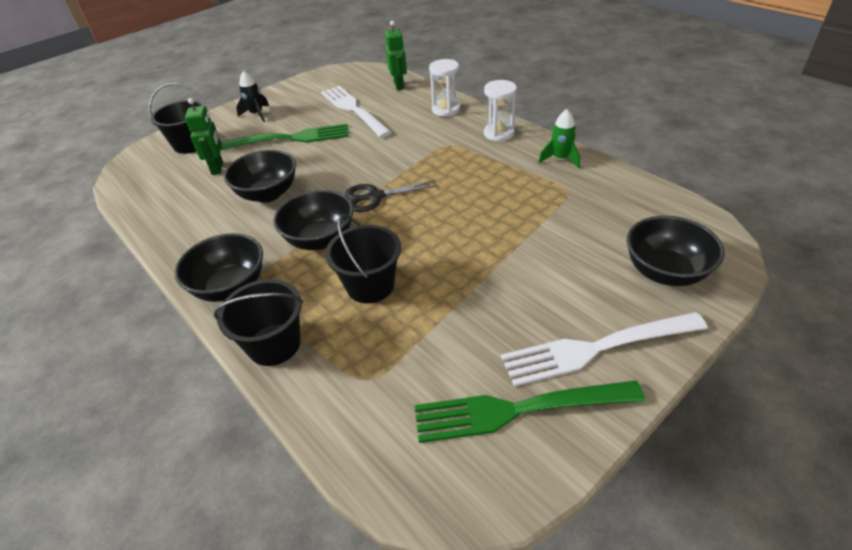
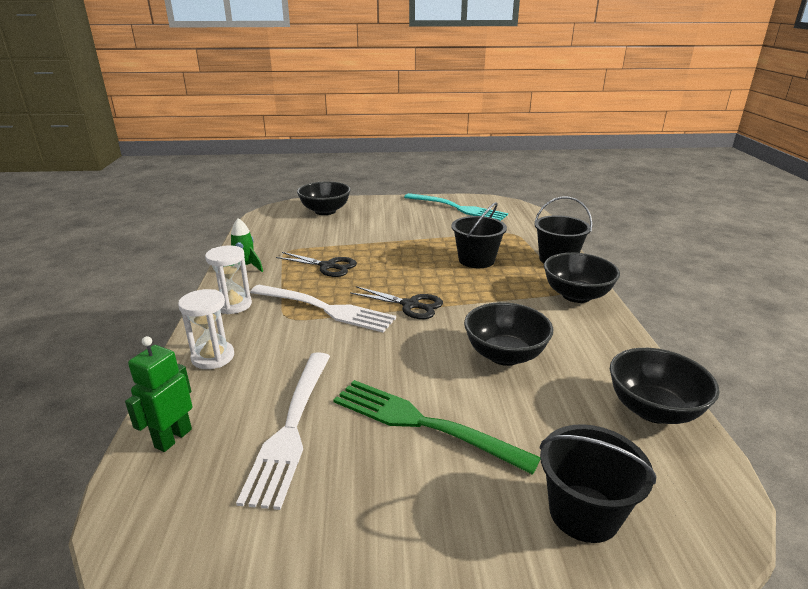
camera: 145 degrees left, 15 degrees down
green robot [185,98,223,175] -> none
black rocket [236,71,269,122] -> none
black bowl [273,190,354,250] -> black bowl moved to [610,348,720,424]
green fork [415,381,645,443] -> turquoise fork [404,193,508,221]
white fork [501,312,708,387] -> white fork moved to [250,285,396,333]
none -> black scissors [276,252,357,277]

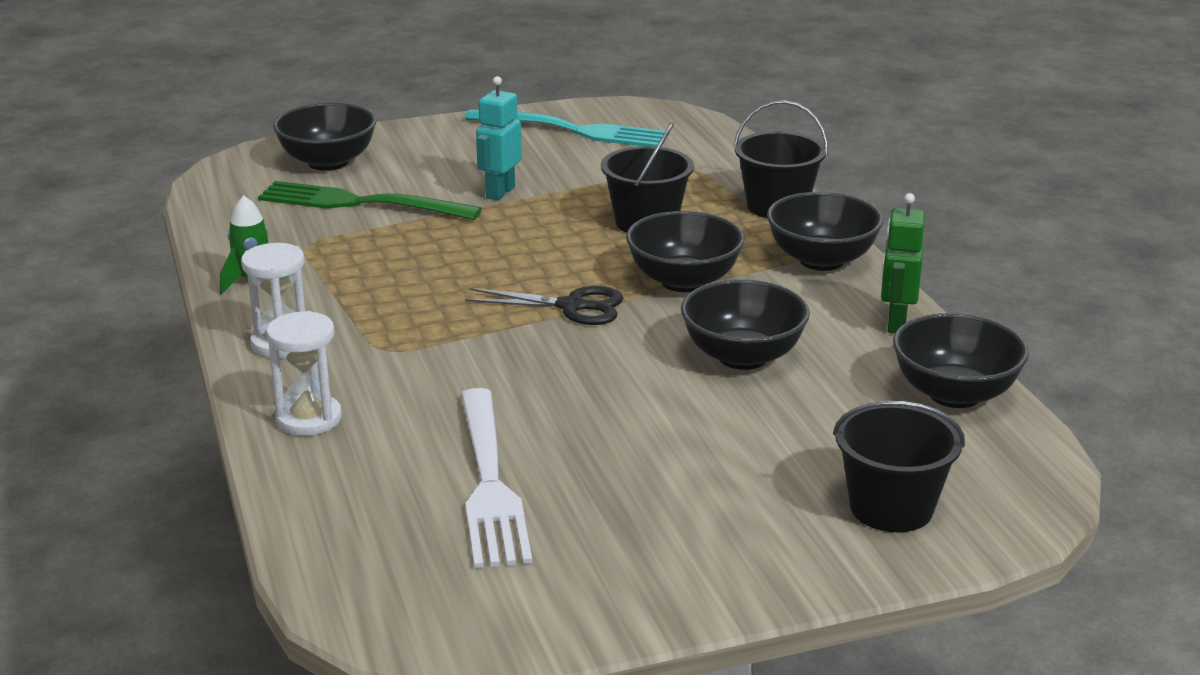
camera: 15 degrees left, 0 degrees up
green robot [125,336,192,452] -> green robot moved to [881,193,925,333]
white fork [250,285,396,333] -> none
black scissors [276,252,357,277] -> none
green fork [333,380,540,475] -> green fork moved to [258,181,482,220]
none -> turquoise robot [476,76,522,200]
none -> black bowl [626,211,745,292]

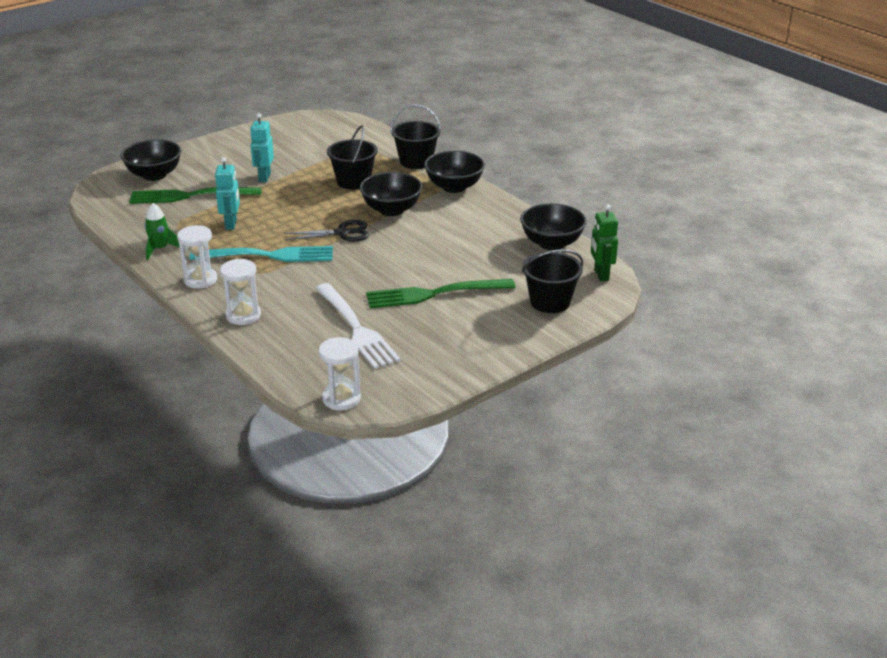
camera: 20 degrees left, 5 degrees up
turquoise fork [465,109,669,147] -> turquoise fork moved to [190,246,333,262]
black bowl [681,279,810,370] -> none
green robot [881,193,925,333] -> green robot moved to [591,204,618,281]
none -> turquoise robot [215,157,240,230]
none -> white hourglass [319,337,361,410]
none -> green fork [366,279,516,308]

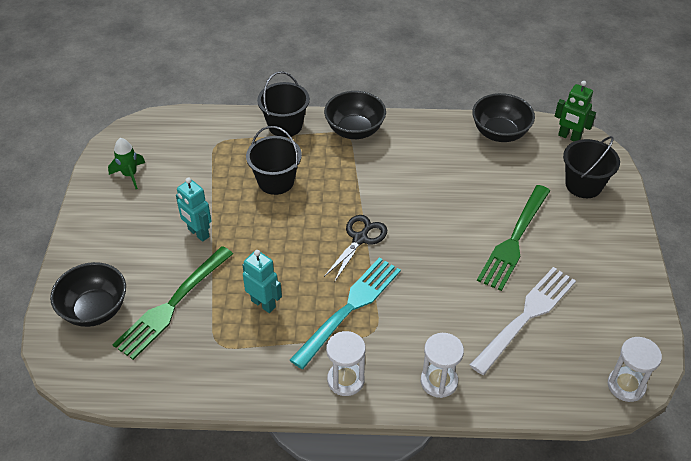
camera: 50 degrees left, 15 degrees up
green rocket [144,203,180,260] -> green rocket moved to [108,138,145,189]
white fork [315,283,401,369] -> white fork turned 60 degrees counterclockwise [470,267,576,375]
black bowl [360,172,422,216] -> none

